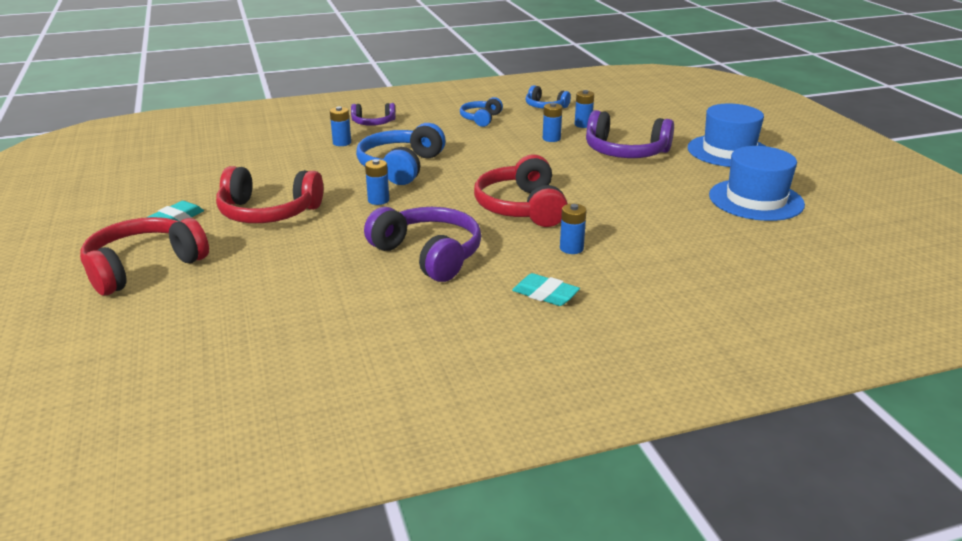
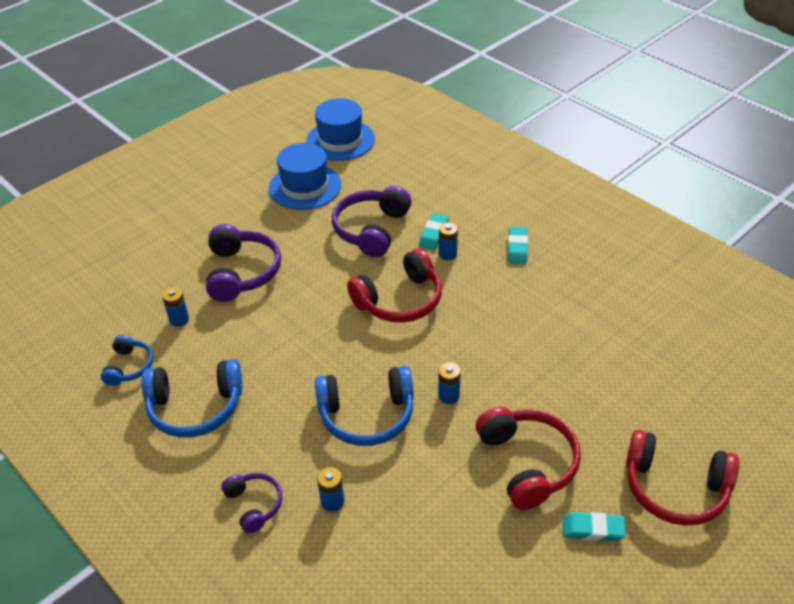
camera: 115 degrees left, 15 degrees up
purple headphones [364,207,481,282] -> purple headphones moved to [332,186,412,258]
blue headphones [460,97,503,127] -> blue headphones [142,359,242,438], size x1.76
blue battery [543,103,562,142] -> none
blue hat [688,104,765,167] -> blue hat moved to [306,98,375,161]
none -> turquoise eraser [419,213,449,250]

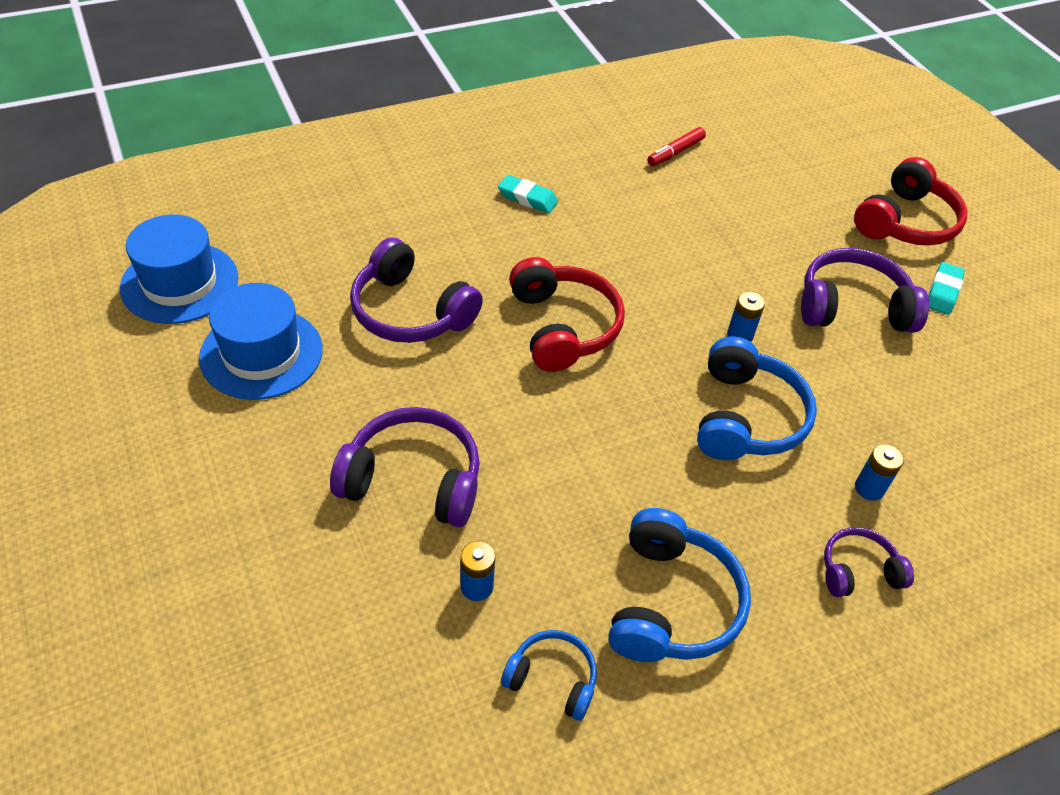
camera: 75 degrees left, 5 degrees up
turquoise eraser [419,213,449,250] -> none
blue battery [439,222,458,260] -> none
red headphones [476,407,581,510] -> purple headphones [801,248,929,333]
none -> red marker [647,127,706,166]

